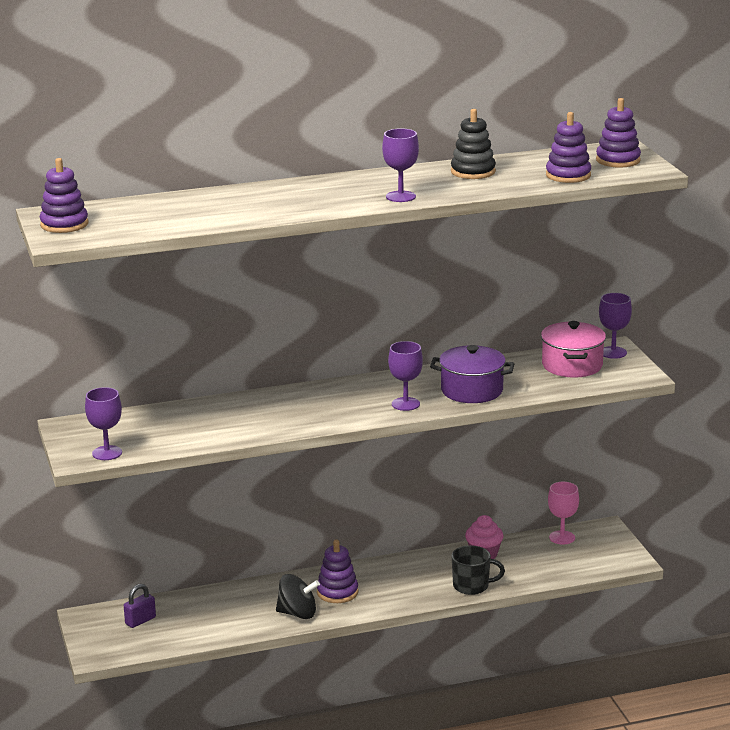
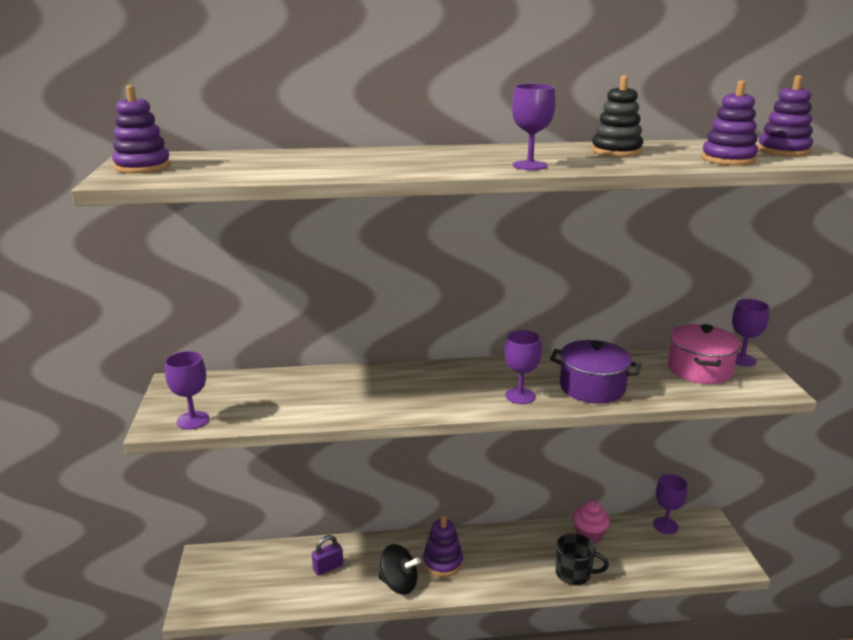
camera: 10 degrees right, 0 degrees up
purple padlock [124,584,156,628] -> purple padlock moved to [312,535,343,576]
pink goblet [548,482,579,545] -> purple goblet [653,474,687,534]

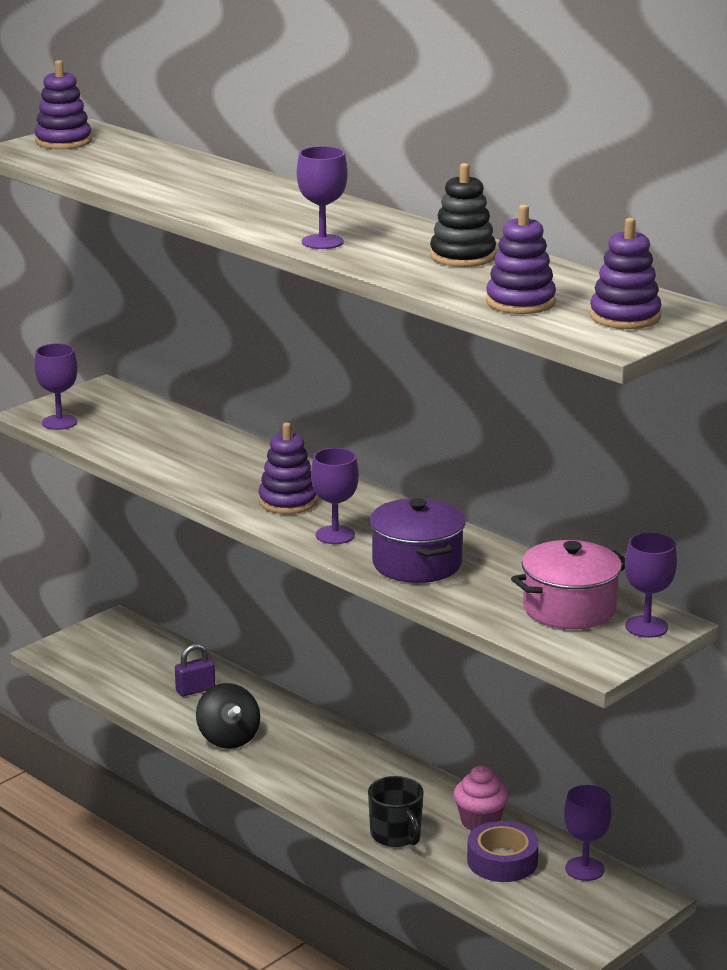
camera: 50 degrees right, 0 degrees up
purple padlock [312,535,343,576] -> purple padlock turned 45 degrees counterclockwise [175,644,215,696]
purple stacking toy [423,515,463,577] -> purple stacking toy moved to [259,423,317,514]
none -> purple tape [467,821,539,882]

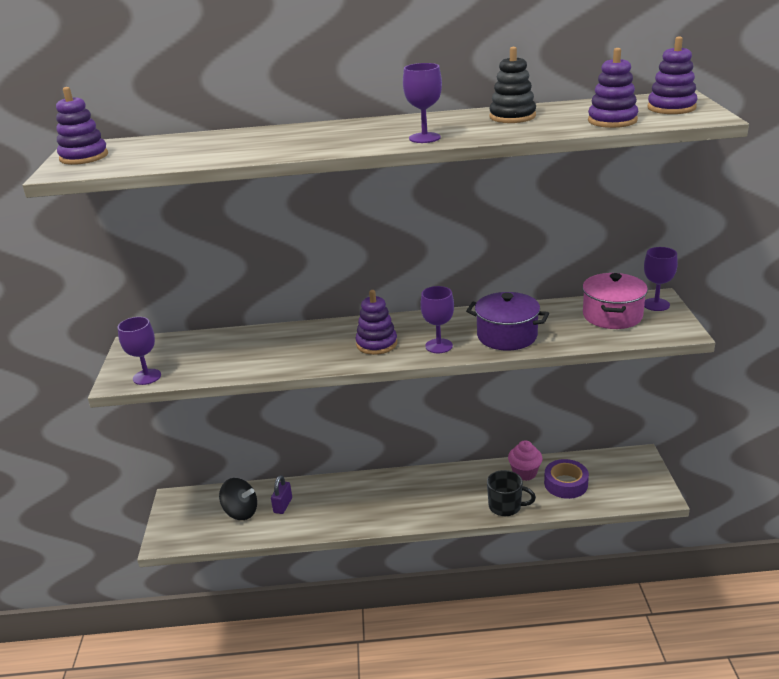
camera: 45 degrees left, 5 degrees up
black spinning top [196,683,260,749] -> black spinning top moved to [219,478,257,520]
purple goblet [564,785,612,881] -> none

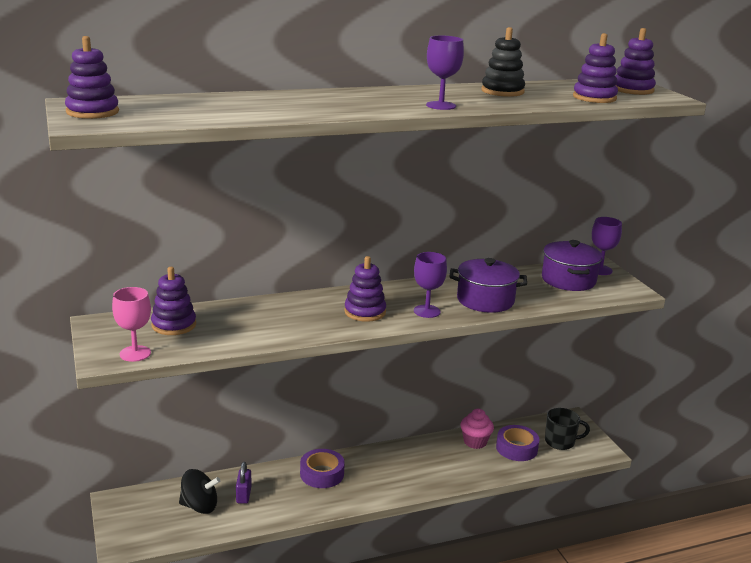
camera: 20 degrees left, 5 degrees down
purple goblet [118,317,161,385] -> pink goblet [112,287,151,362]
black mug [487,470,536,516] -> black mug moved to [545,408,590,450]
pink pot [582,273,648,329] -> purple pot [542,240,603,291]
none -> purple stacking toy [151,267,196,335]
none -> purple tape [300,449,345,488]

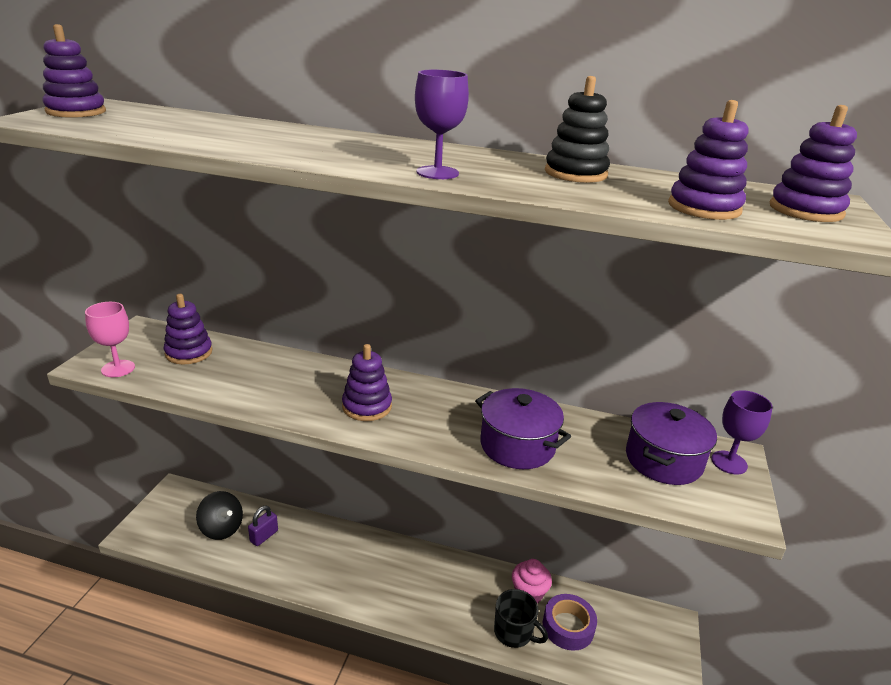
camera: 35 degrees right, 5 degrees up
purple tape [300,449,345,488] -> none
purple goblet [414,252,447,318] -> none
black mug [545,408,590,450] -> black mug moved to [494,589,548,648]

